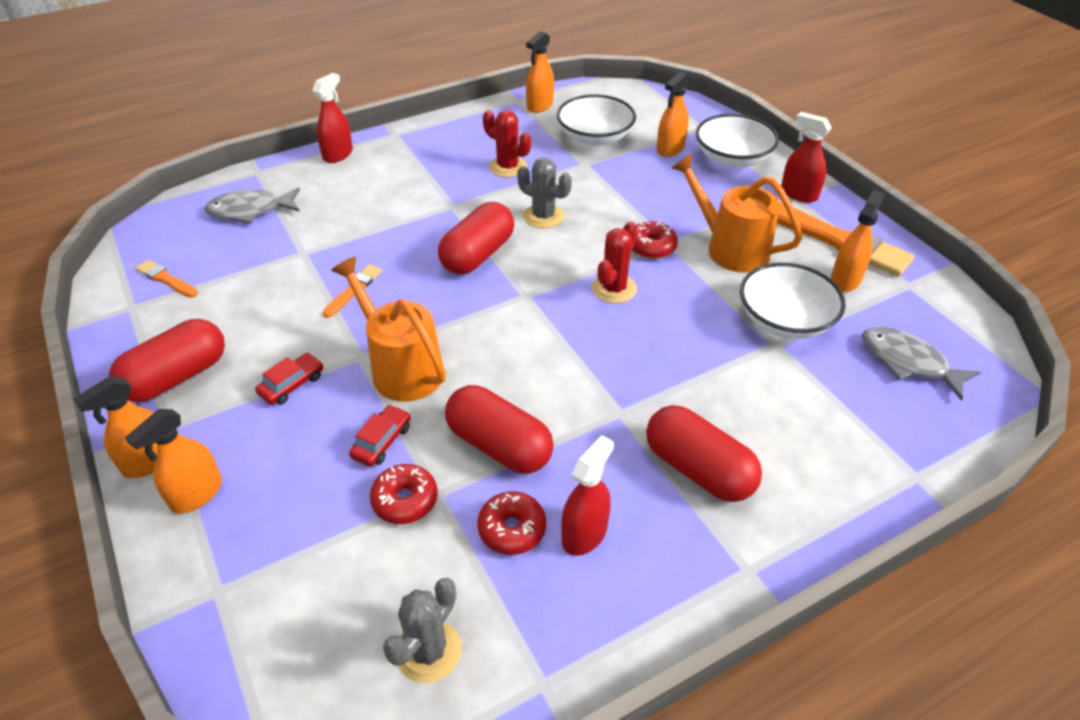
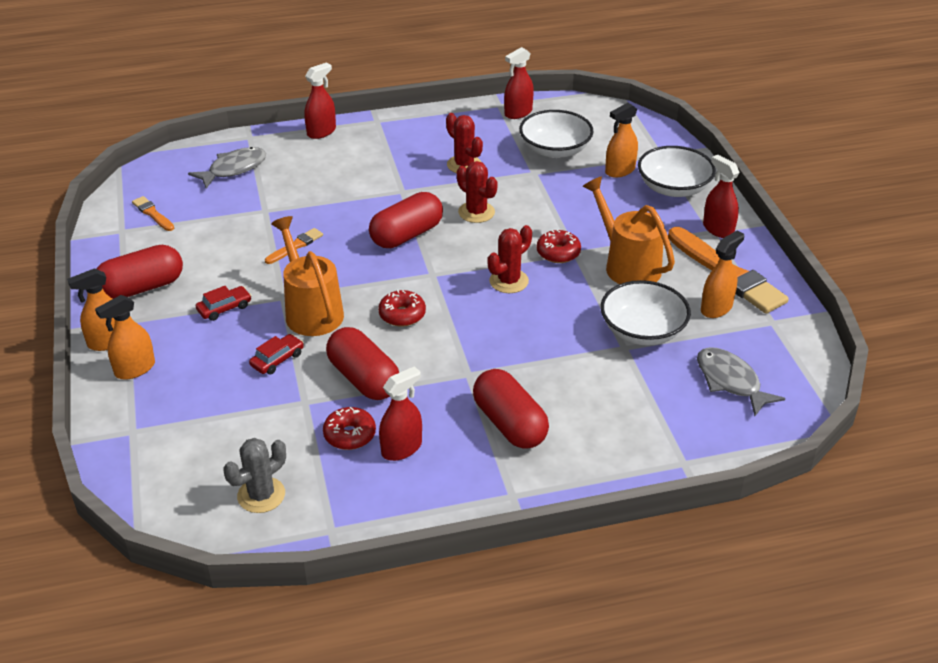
camera: 15 degrees right, 5 degrees down
grey fish [204,188,300,224] -> grey fish turned 135 degrees clockwise [188,147,266,189]
red donut [370,464,438,524] -> red donut moved to [378,290,426,327]
grey cactus [517,158,572,228] -> red cactus [457,161,498,223]
orange spray bottle [526,31,554,113] -> red spray bottle [504,47,534,119]

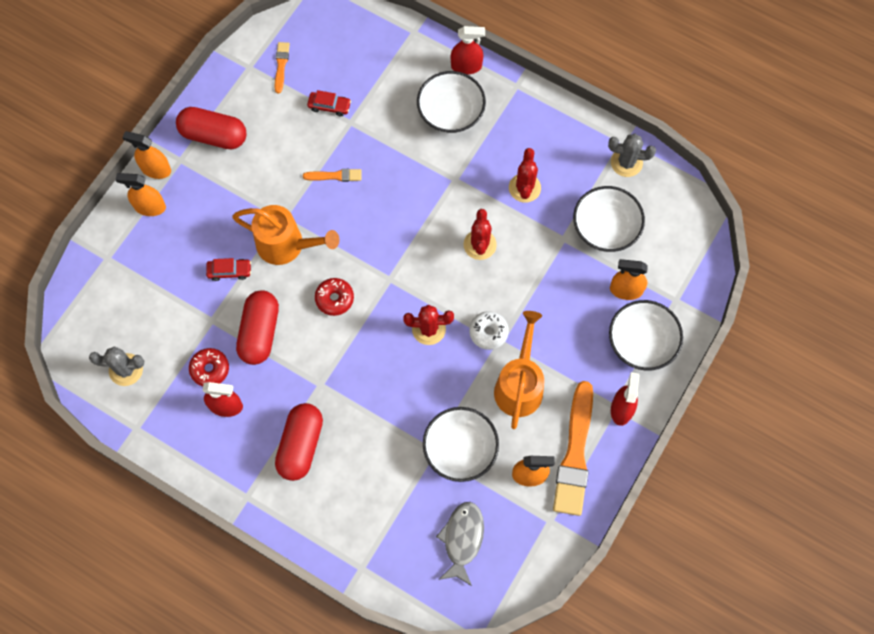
camera: 45 degrees right, 30 degrees up
grey fish [188,147,266,189] -> none
red car [196,286,252,321] -> red car moved to [307,90,351,116]
orange watering can [271,216,344,336] -> orange watering can turned 90 degrees clockwise [232,205,339,265]
red capsule [369,192,443,248] -> none
red spray bottle [504,47,534,119] -> grey cactus [608,134,656,177]
red donut [537,230,581,263] -> white donut [469,311,509,350]
none -> white bowl [417,71,486,133]

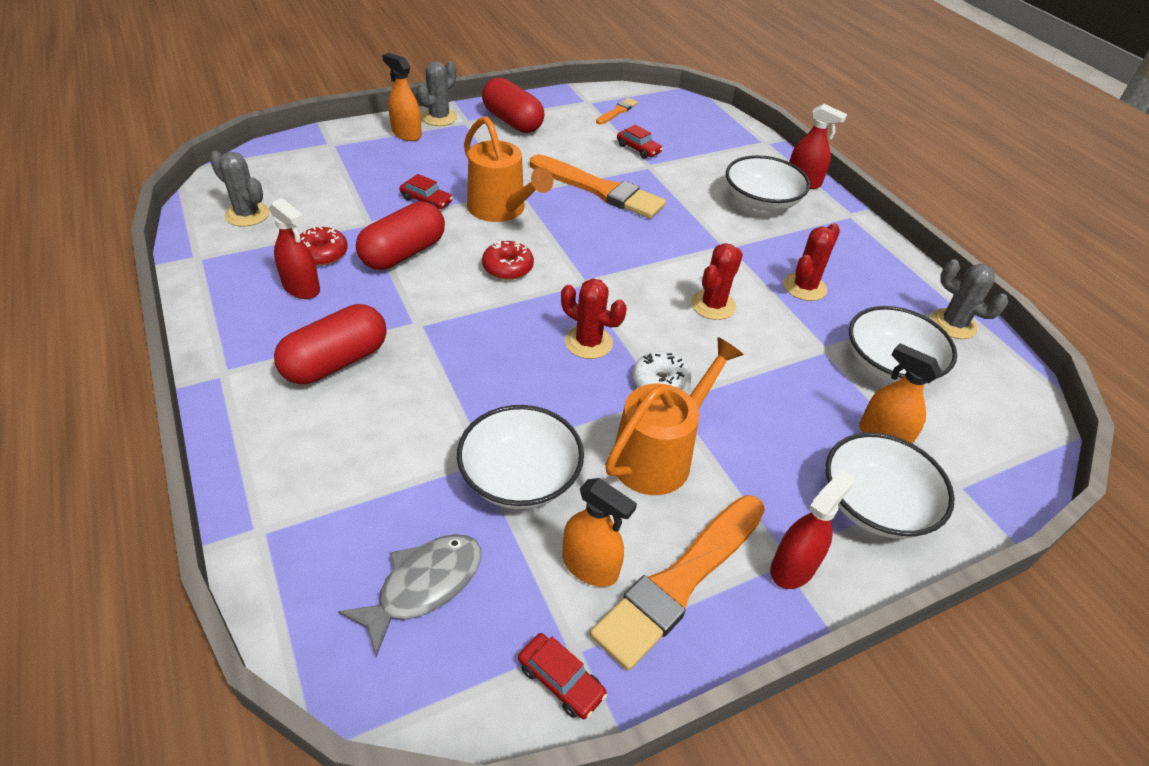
camera: 30 degrees right, 25 degrees down
orange spray bottle [122,131,171,179] -> grey cactus [417,61,457,126]
orange brush [303,169,361,182] -> orange brush [530,154,666,219], size x2.14
none -> red car [518,633,607,719]

